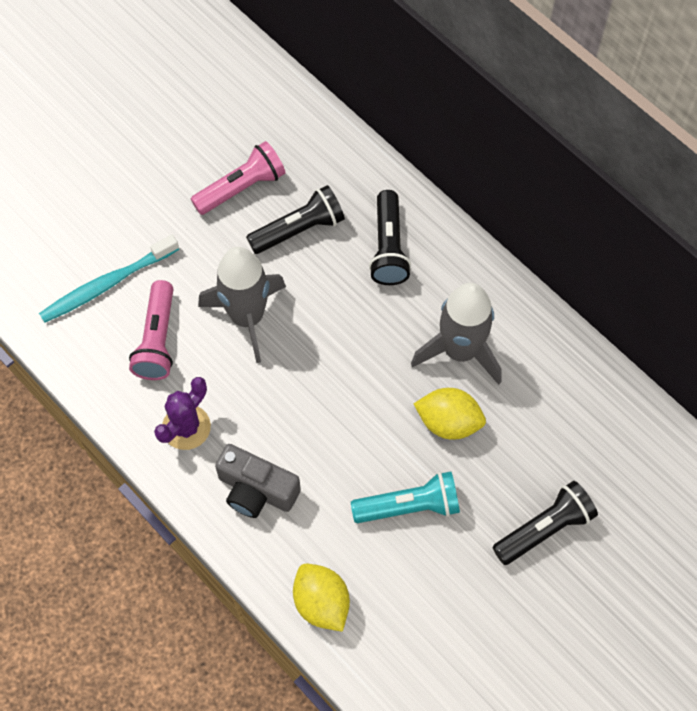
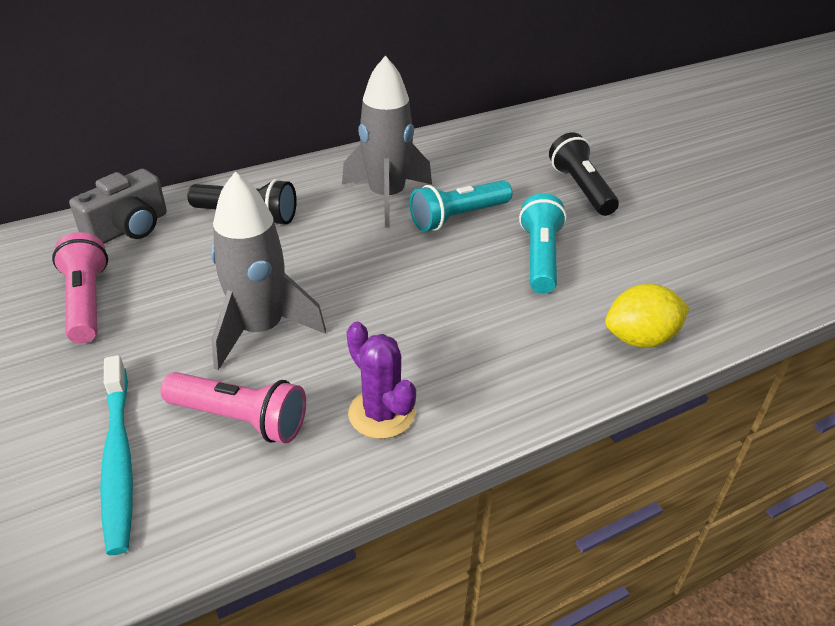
camera: 75 degrees left, 25 degrees down
grey camera [215,444,301,518] -> grey camera moved to [69,169,167,244]
black flashlight [246,185,345,254] -> none
yellow lemon [413,388,486,440] -> turquoise flashlight [410,180,512,231]

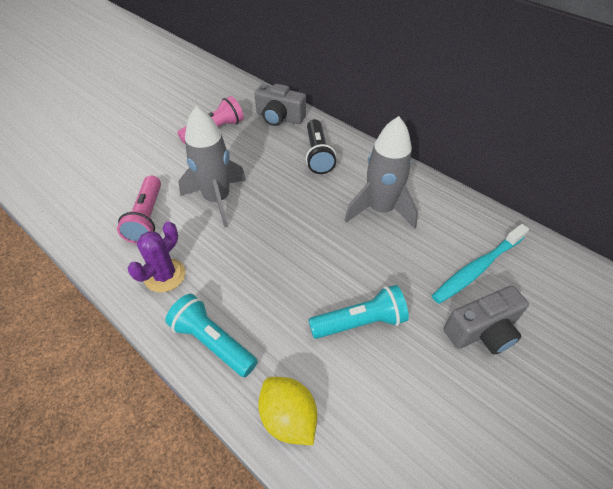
camera: 70 degrees right, 10 degrees up
turquoise toothbrush [100,355,133,555] -> turquoise toothbrush moved to [432,224,529,304]
turquoise flashlight [410,180,512,231] -> turquoise flashlight moved to [165,294,258,377]
black flashlight [549,132,619,216] -> grey camera [444,285,529,355]

